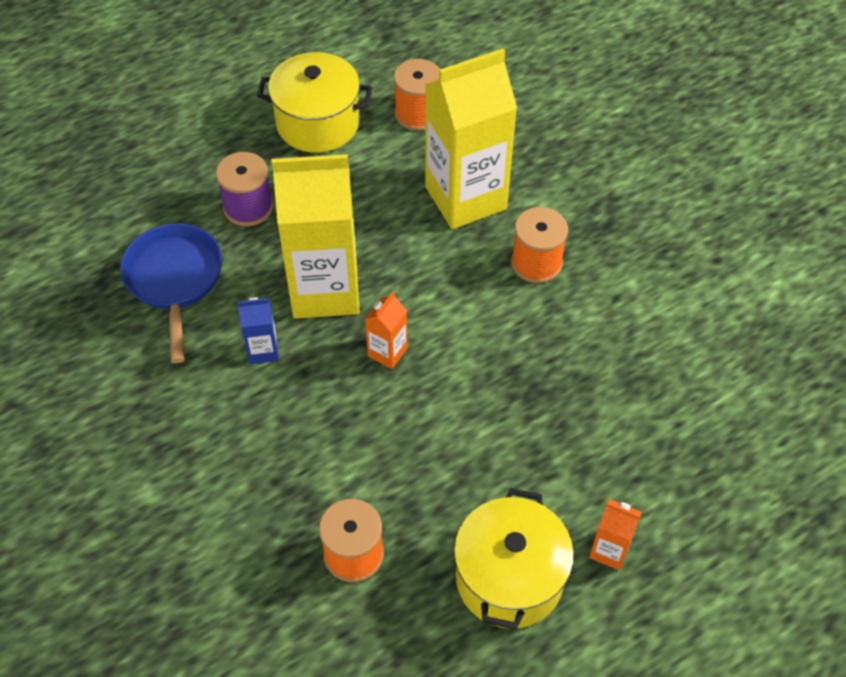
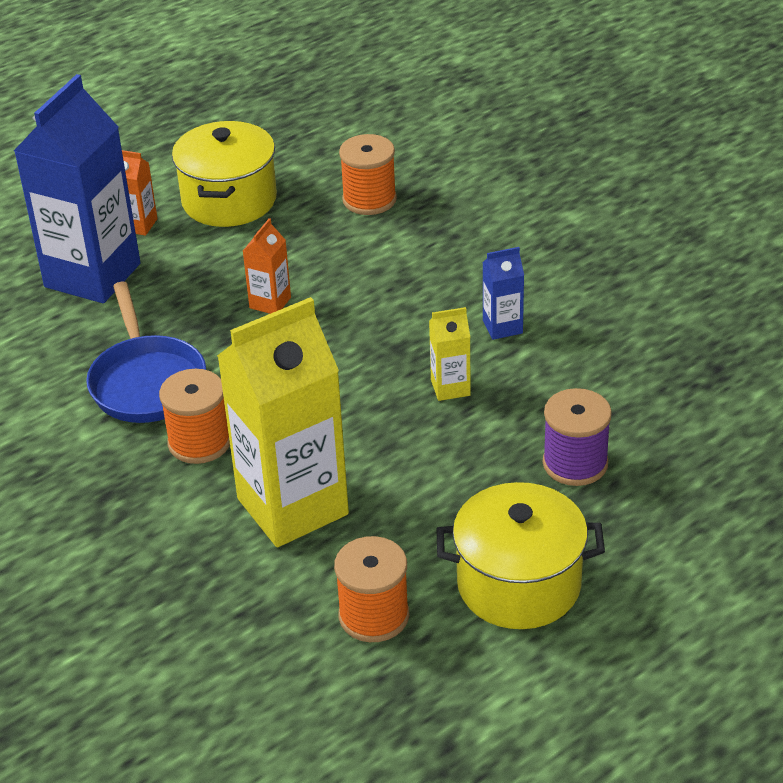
camera: 175 degrees right, 15 degrees down
blue pan [120,223,222,363] -> blue pan moved to [86,282,206,423]
yellow carton [271,154,360,319] -> yellow carton [429,307,471,401], size x0.43
orange carton [365,292,407,369] -> orange carton moved to [243,218,291,314]
none -> blue carton [14,74,141,303]

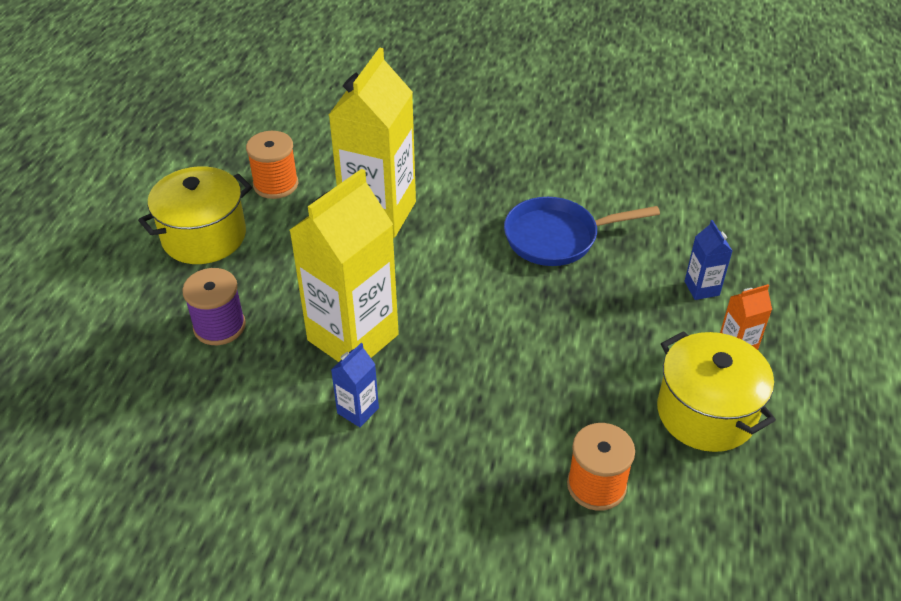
camera: 140 degrees right, 5 degrees up
blue carton [14,74,141,303] -> blue carton [685,220,732,300], size x0.43
blue pan [86,282,206,423] -> blue pan turned 45 degrees counterclockwise [504,197,660,266]
orange spool [159,369,230,464] -> none
orange carton [243,218,291,314] -> none
yellow carton [429,307,471,401] -> yellow carton [289,169,399,362], size x2.32

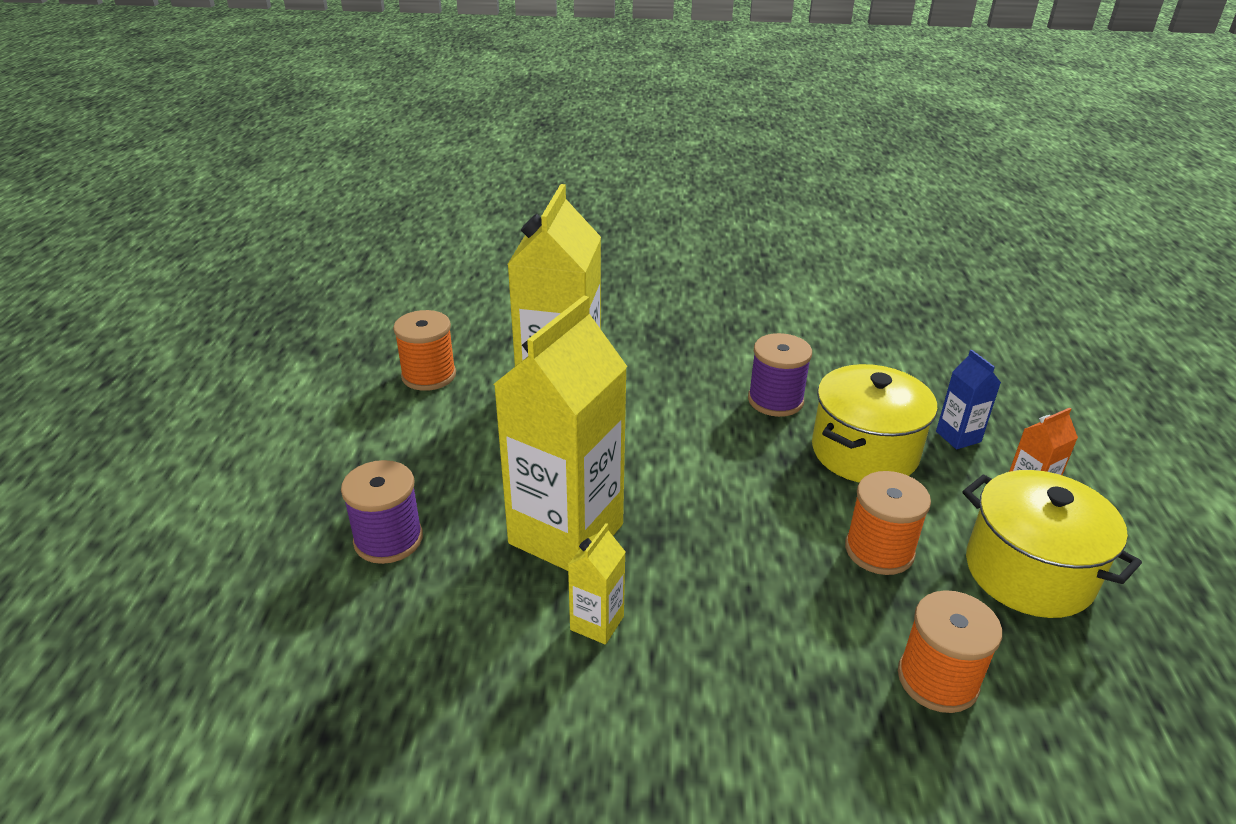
camera: 10 degrees left, 10 degrees down
yellow pot [138,166,252,264] -> yellow pot moved to [812,364,938,482]
blue carton [331,343,379,427] -> yellow carton [568,523,626,644]
blue pan [504,197,660,266] -> purple spool [748,333,812,417]
none -> orange spool [845,471,931,575]

